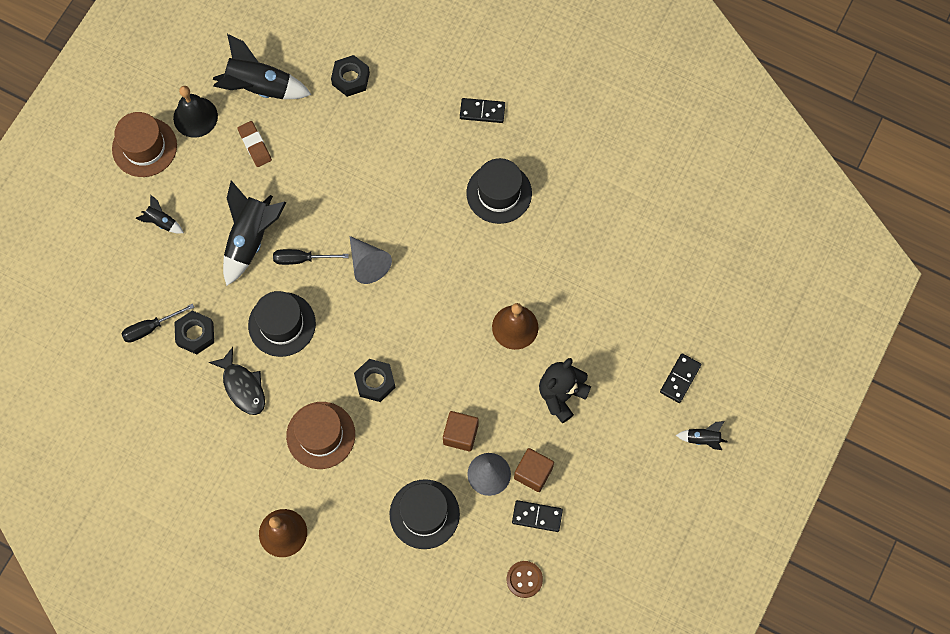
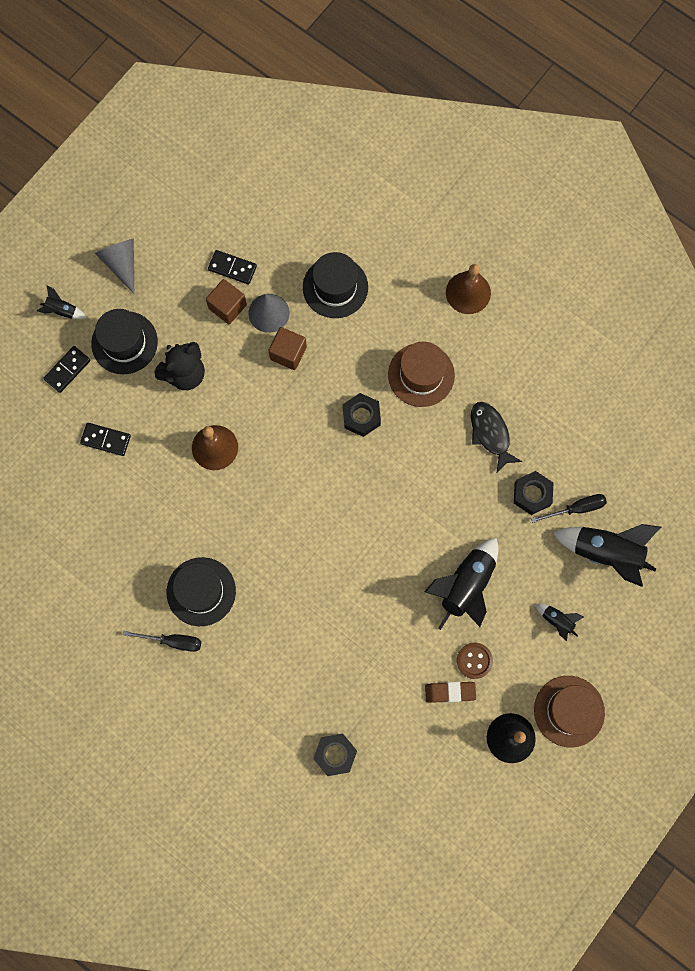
camera: 170 degrees left, 5 degrees up
black rocket [213,34,312,99] -> black rocket moved to [552,524,661,587]
brown eraser [238,121,272,167] -> brown eraser turned 75 degrees counterclockwise [425,682,476,703]
black hat [248,291,316,357] -> black hat moved to [91,309,158,374]
black screwdriver [273,249,348,265] -> black screwdriver moved to [123,631,201,652]
grey cone [350,236,392,284] -> grey cone moved to [95,239,134,294]
black domino [460,98,505,123] -> black domino moved to [80,423,131,456]
brown button [507,561,543,598] -> brown button moved to [457,643,493,679]

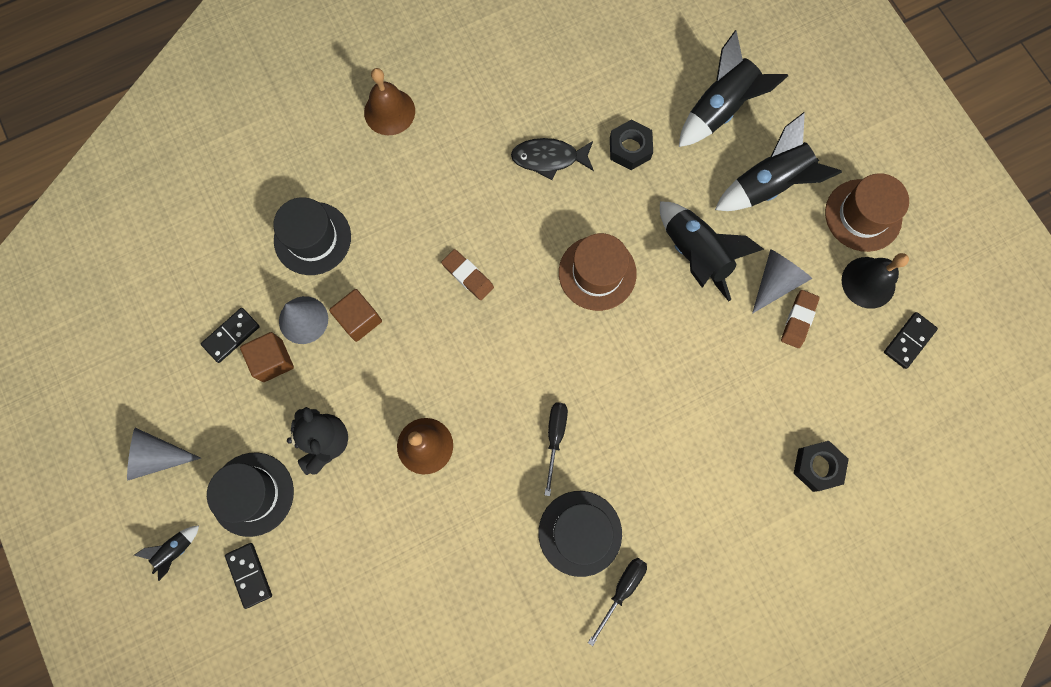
camera: 65 degrees left, 0 degrees up
black domino [80,423,131,456] -> black domino moved to [884,312,938,369]
black nut [343,393,381,437] -> brown eraser [441,249,494,300]
brown hat [388,342,455,407] -> brown hat moved to [559,233,637,311]
brown button [457,643,493,679] -> grey cone [752,249,812,314]
black screwdriver [531,494,607,523] -> black screwdriver moved to [545,402,568,496]
black rocket [535,604,584,641] -> black rocket [715,112,842,211], size x2.10

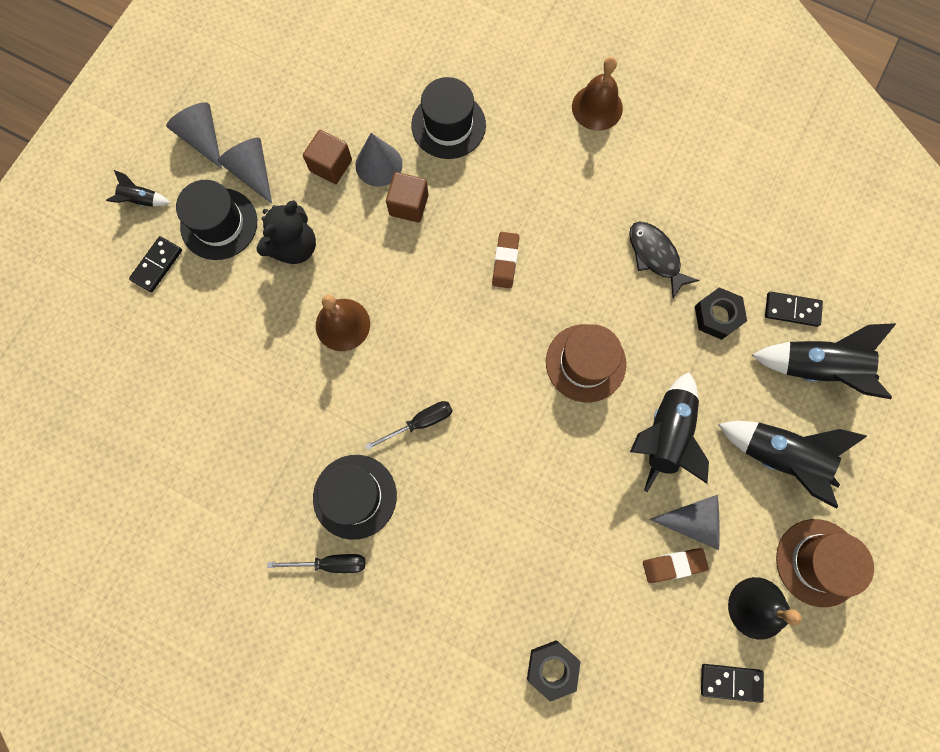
camera: 55 degrees right, 0 degrees up
black domino [201,308,260,363] -> black domino moved to [765,292,823,327]
none -> grey cone [217,137,272,204]

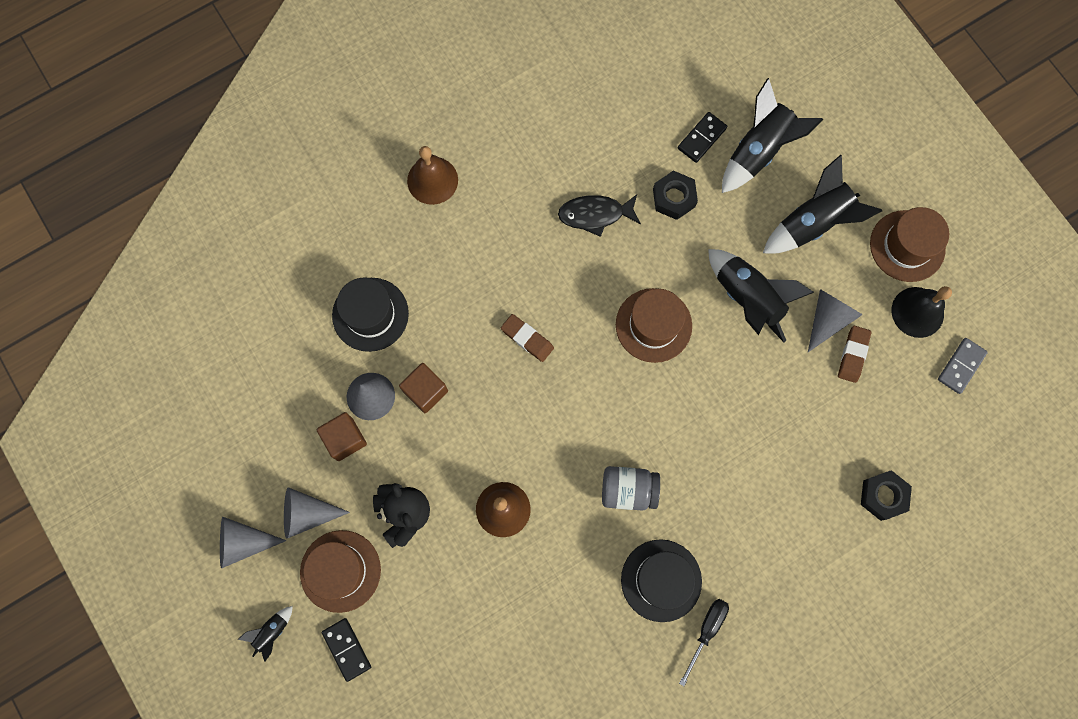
camera: 60 degrees left, 0 degrees up
black hat [176,180,257,260] -> brown hat [300,530,381,613]
black screwdriver [365,401,453,450] -> grey jar [602,466,660,511]
black domino [701,664,764,703] -> grey domino [938,338,988,394]

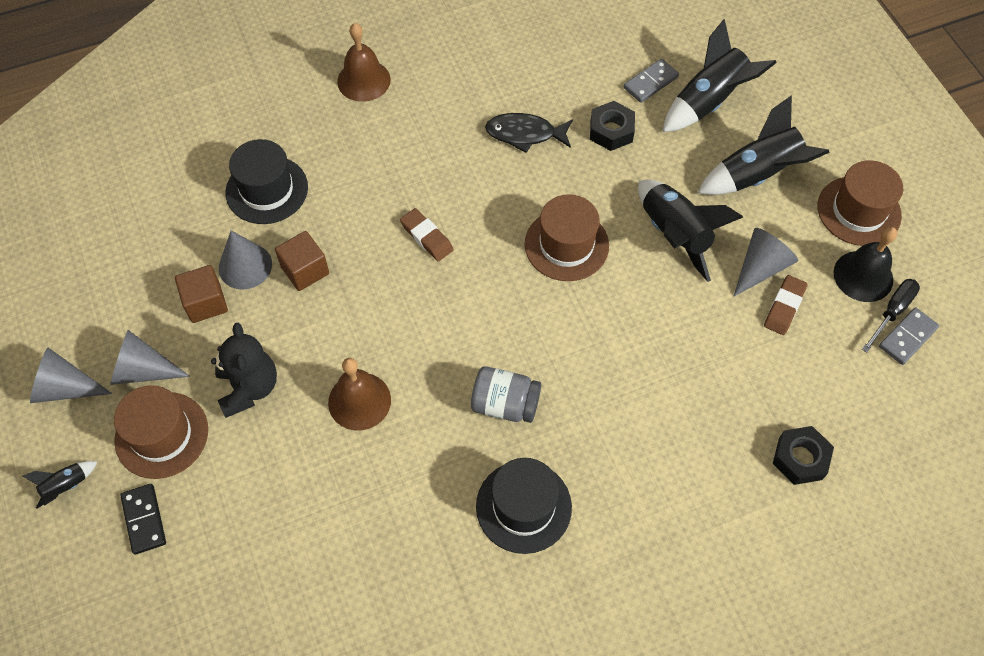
camera: 10 degrees right, 15 degrees down
black domino [678,112,727,163] -> grey domino [624,59,679,103]
black screwdriver [679,599,729,686] -> black screwdriver moved to [862,279,920,353]

